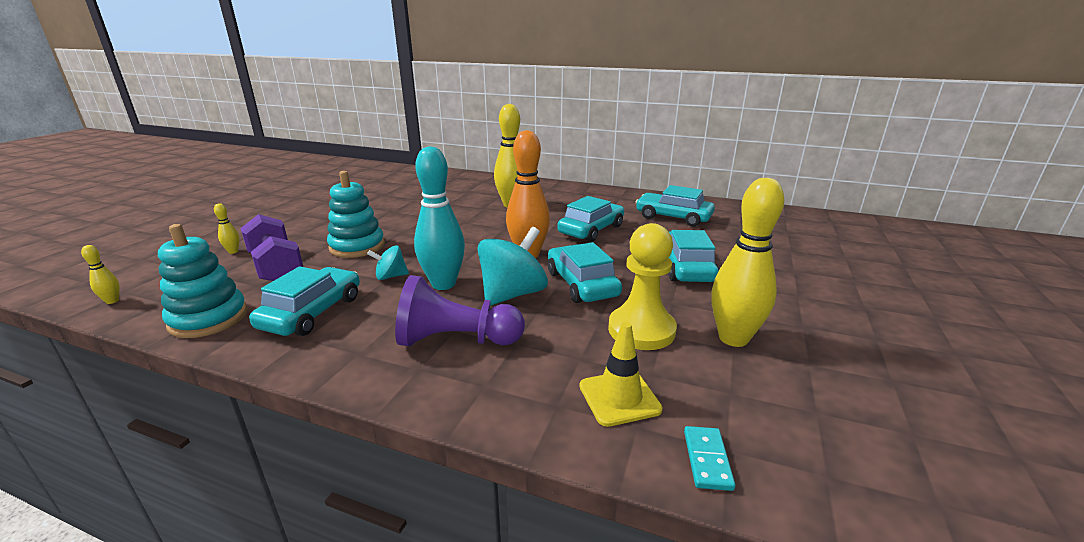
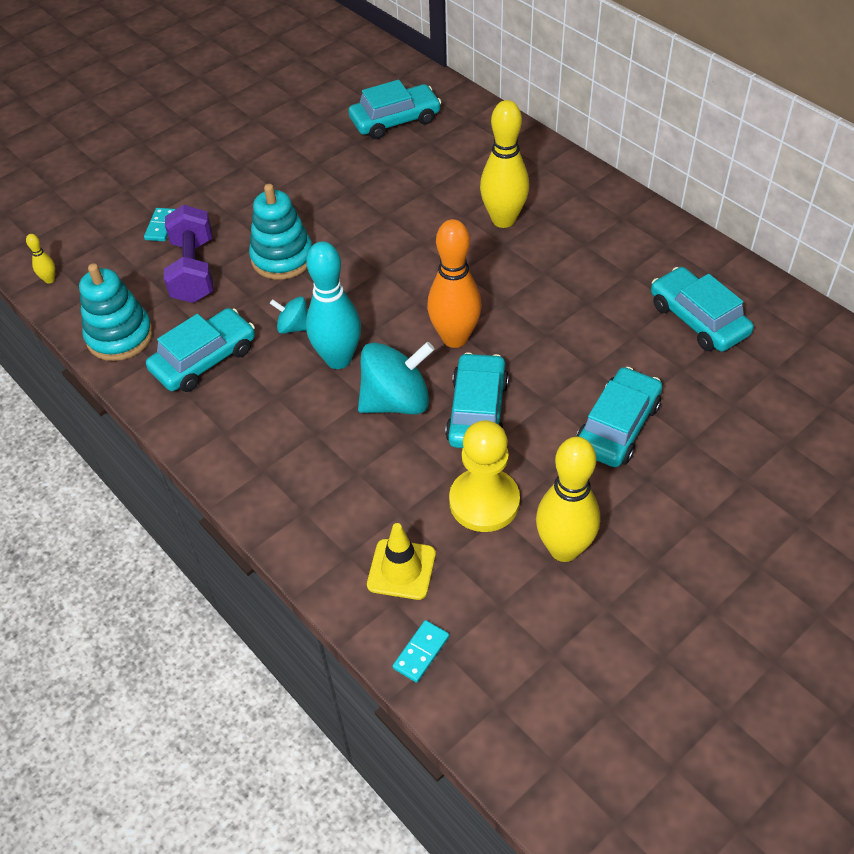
camera: 30 degrees right, 25 degrees up
yellow bowling pin [214,203,239,254] -> turquoise domino [144,208,176,241]
purple pawn [395,275,525,347] -> none
turquoise car [557,196,624,242] -> turquoise car moved to [348,80,441,139]

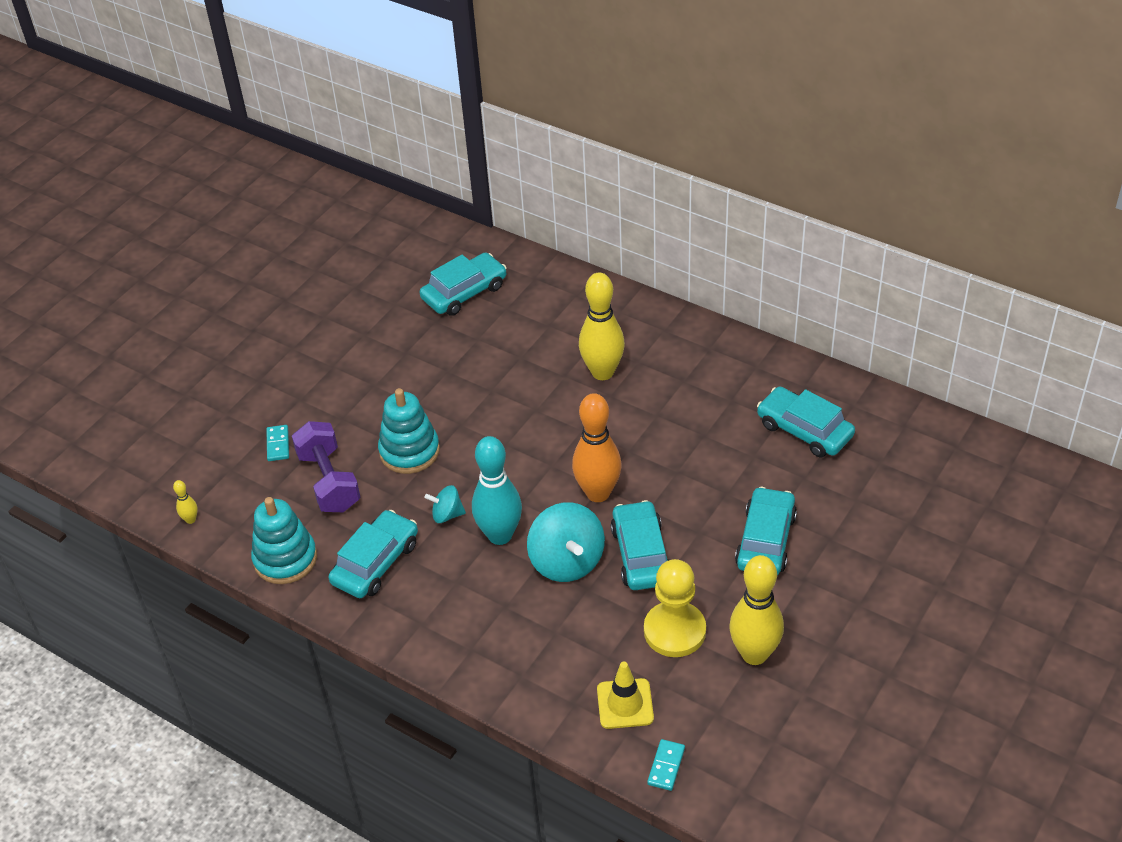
camera: 15 degrees left, 5 degrees down
turquoise spinning top [358,342,435,415] -> turquoise spinning top turned 105 degrees clockwise [527,502,605,582]

